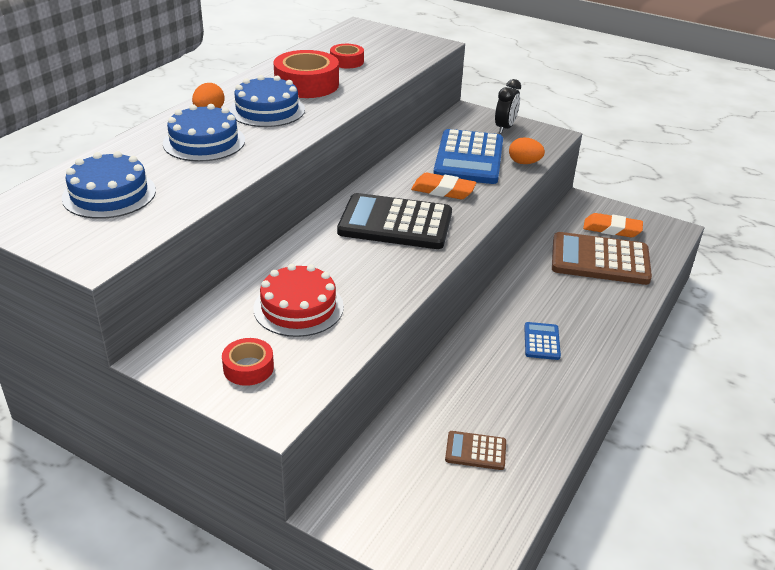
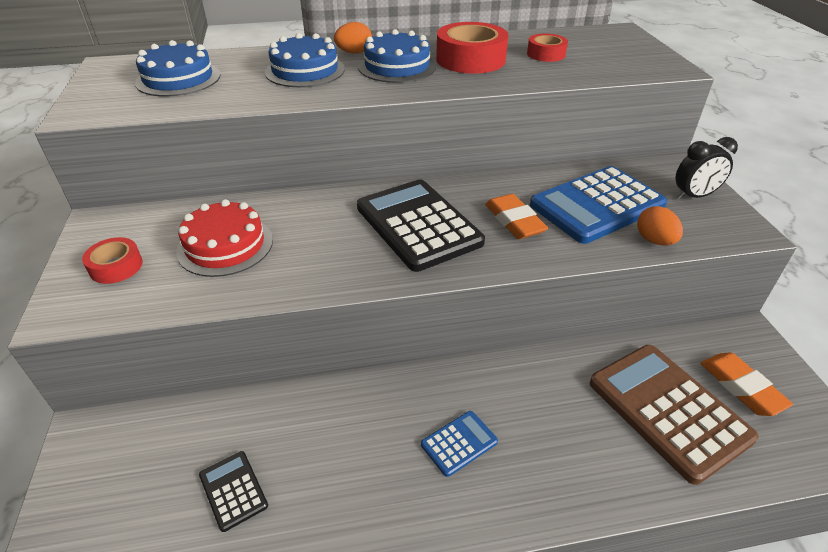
camera: 50 degrees right, 5 degrees up
brown calculator [445,431,506,470] -> black calculator [199,451,268,532]

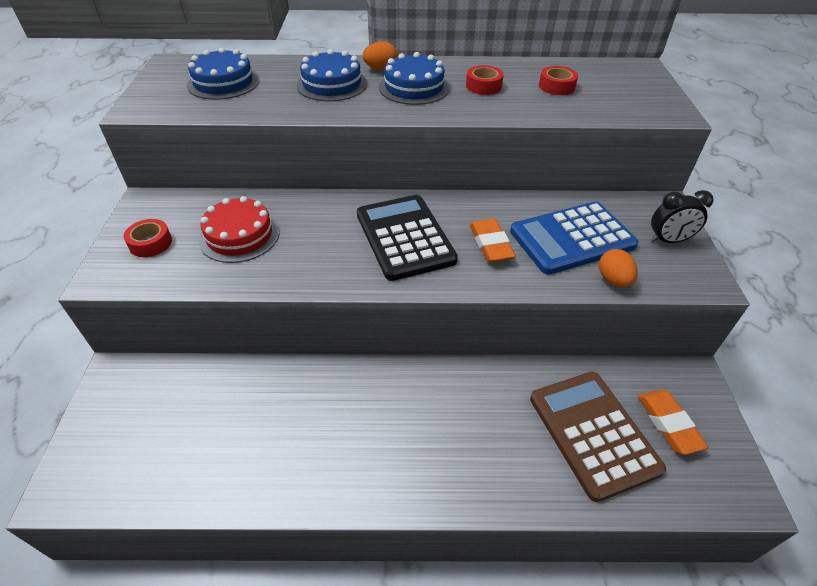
camera: 10 degrees right, 5 degrees up
black calculator [199,451,268,532] -> none
blue calculator [421,411,498,477] -> none
red tape [436,22,508,74] -> red tape [466,65,504,95], size x0.56

